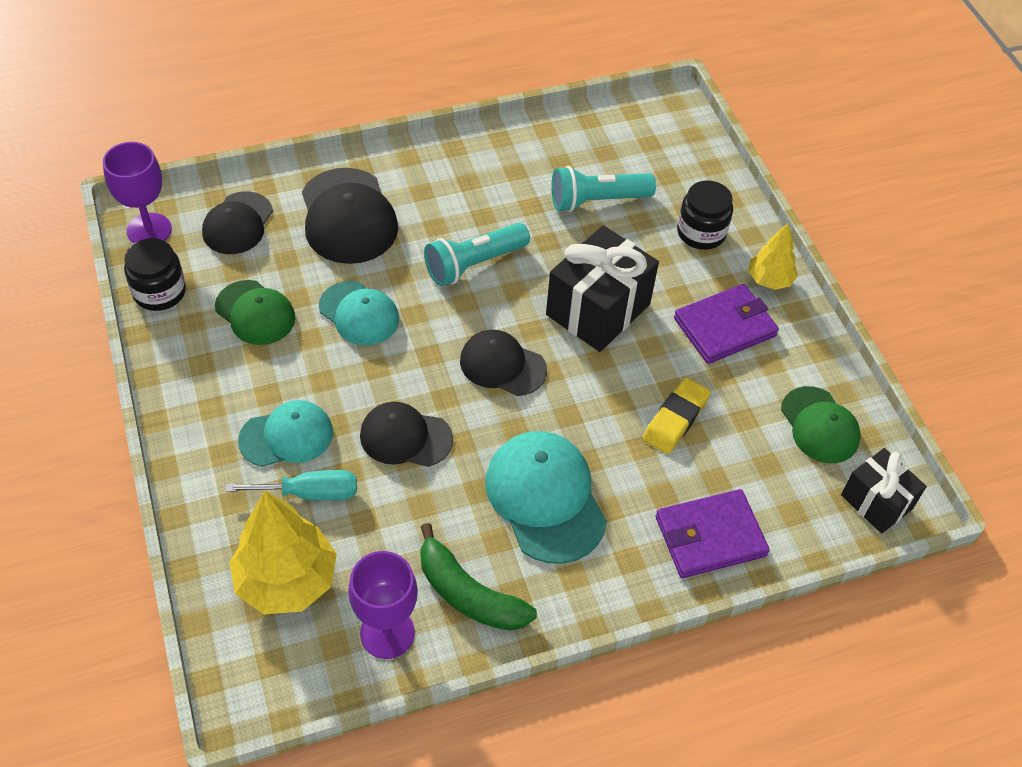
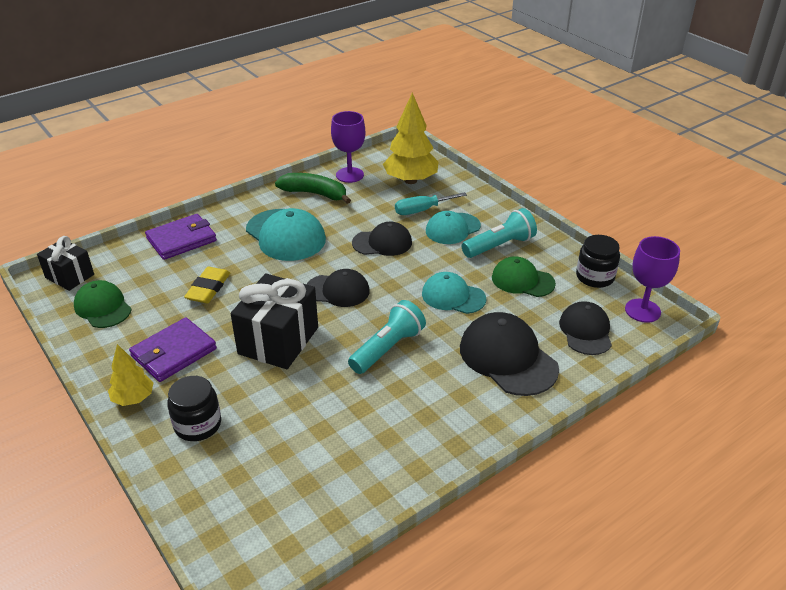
camera: 165 degrees right, 15 degrees down
turquoise flashlight [551,166,656,212] -> turquoise flashlight moved to [462,208,537,258]

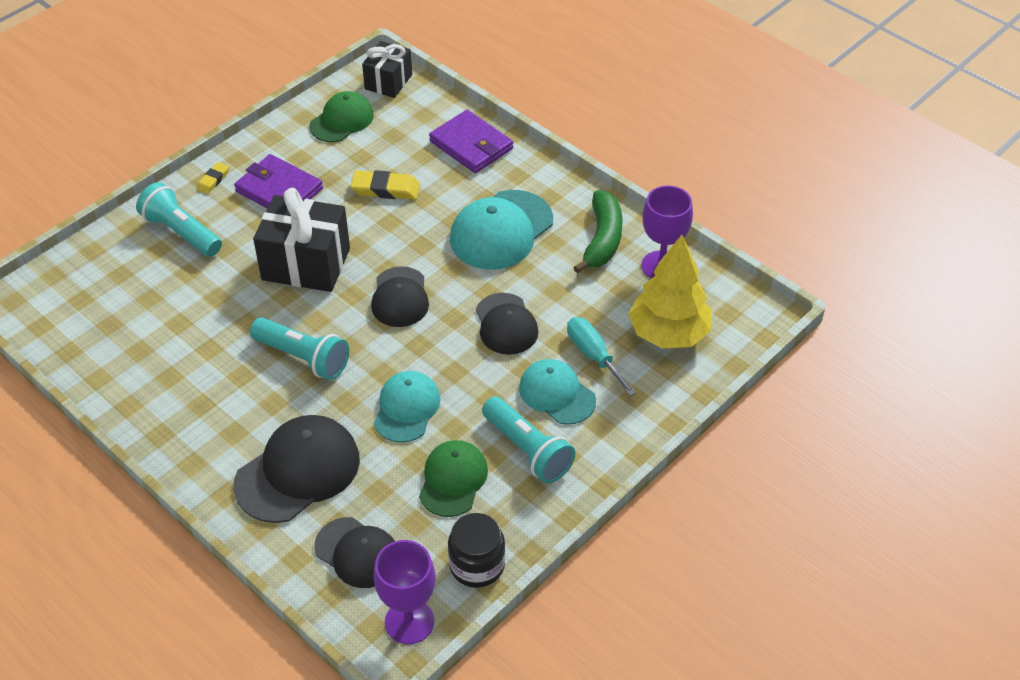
camera: 80 degrees right, 10 degrees up
yellow tree [108,344,154,406] -> yellow eraser [197,162,229,194]
black jar [167,376,221,441] -> turquoise flashlight [136,182,222,257]
black cap [559,301,612,355] -> black cap turned 45 degrees clockwise [314,517,395,588]

